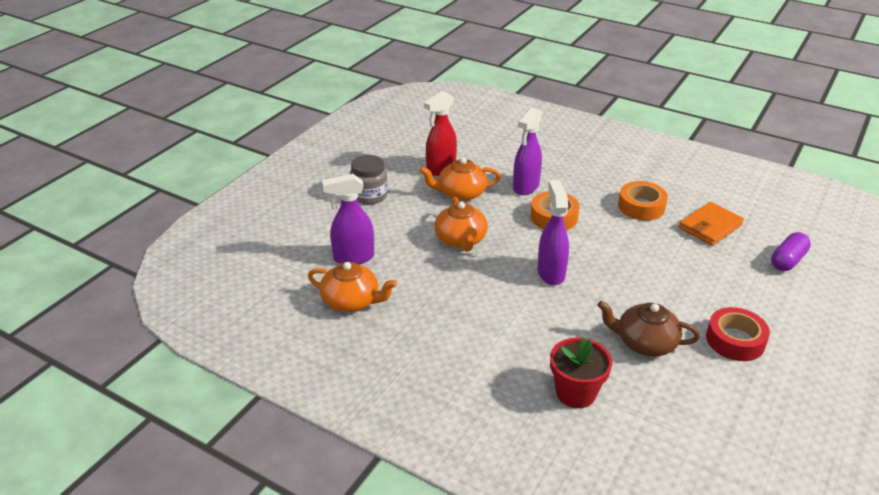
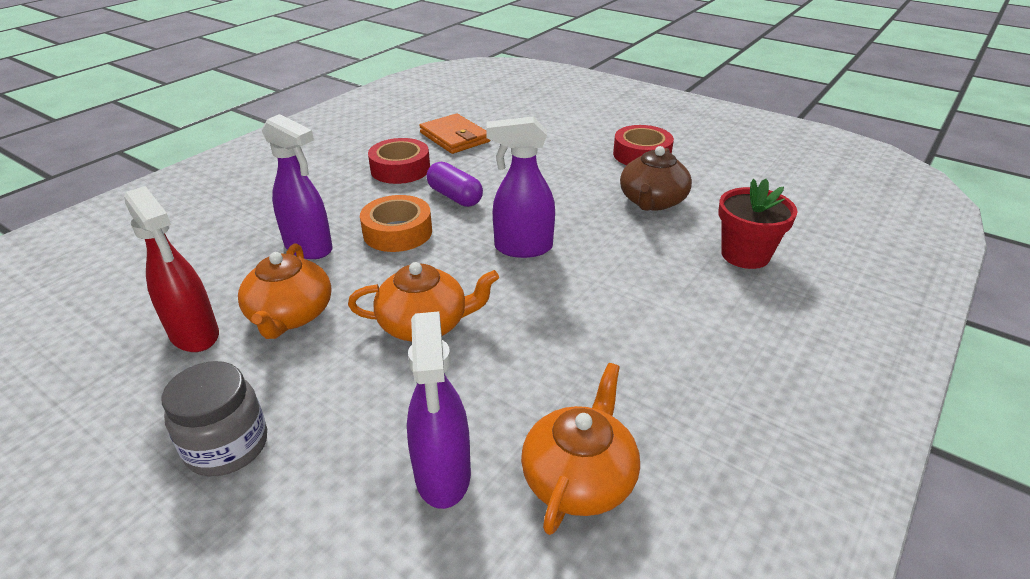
camera: 85 degrees left, 0 degrees up
orange tape [618,181,668,221] -> red tape [368,138,430,184]
purple capsule [771,232,811,271] -> purple capsule moved to [426,162,483,207]

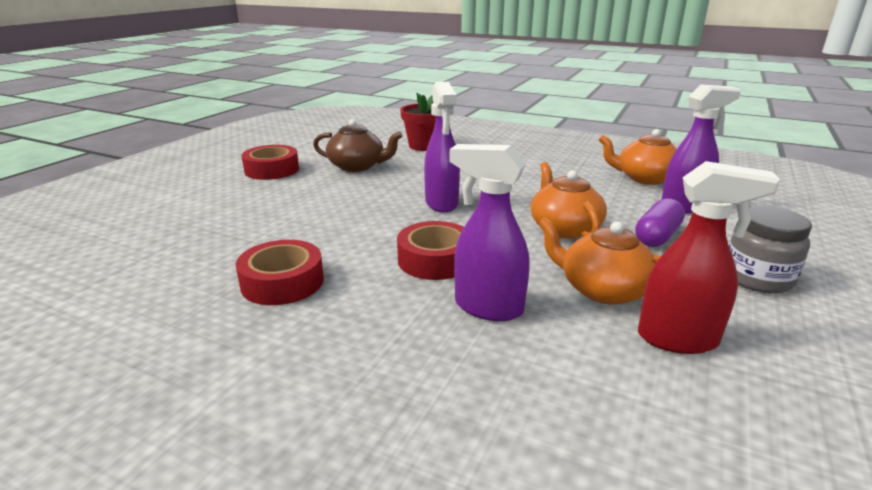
camera: 100 degrees left, 10 degrees down
red spray bottle [124,186,219,352] -> red spray bottle turned 60 degrees clockwise [638,161,780,354]
orange teapot [238,244,331,339] -> orange teapot turned 135 degrees counterclockwise [538,217,661,305]
purple spray bottle [262,114,333,259] -> purple spray bottle turned 90 degrees counterclockwise [450,144,530,321]
orange tape [360,195,432,252] -> red tape [397,221,464,280]
orange wallet [419,113,490,154] -> none
purple capsule [426,162,483,207] -> purple capsule moved to [635,198,685,247]

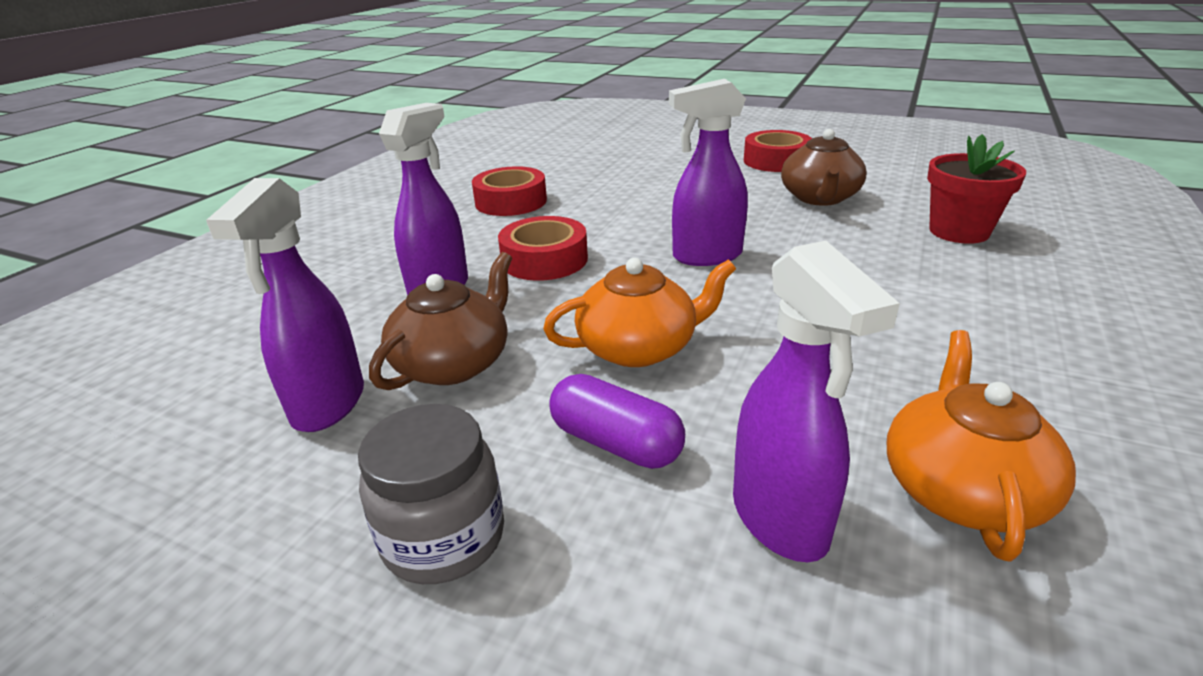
camera: 90 degrees right, 5 degrees up
orange teapot [538,217,661,305] -> brown teapot [369,252,512,390]
red spray bottle [638,161,780,354] -> purple spray bottle [206,178,364,432]

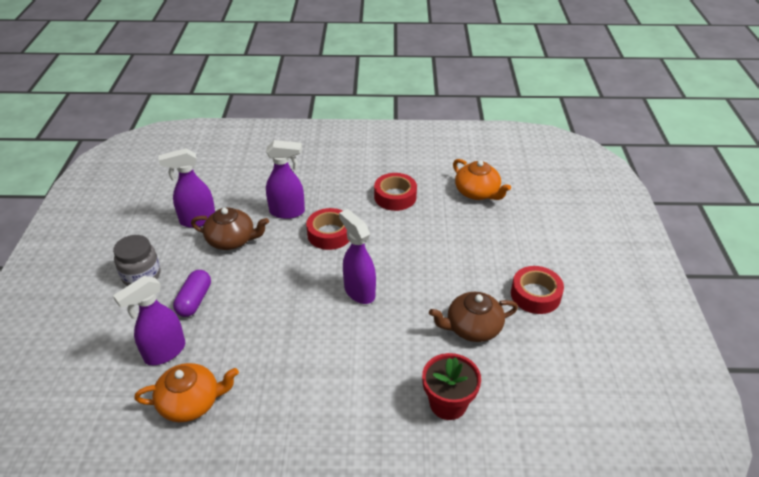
camera: 65 degrees right, 10 degrees up
orange teapot [543,258,736,367] -> orange teapot moved to [453,159,511,200]

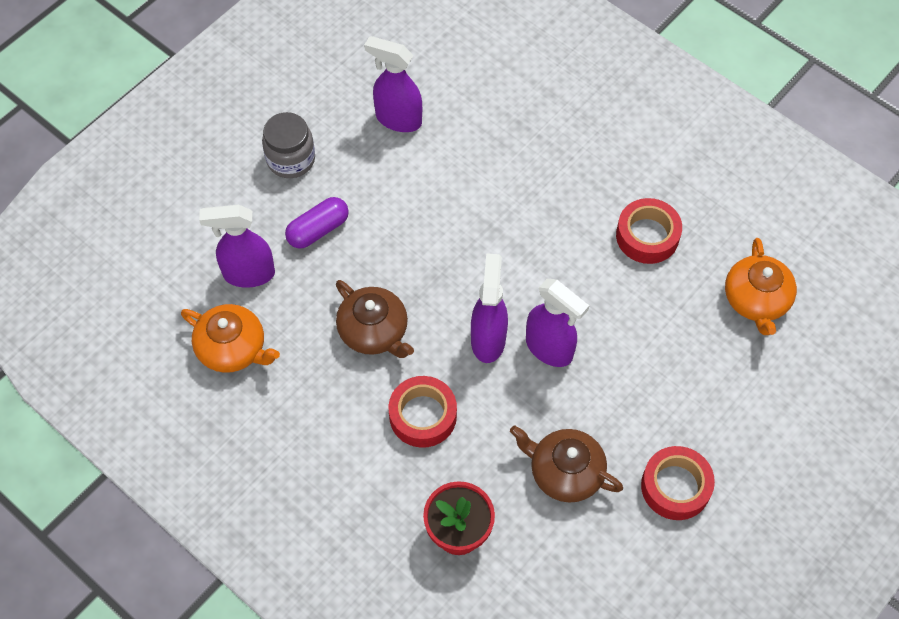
camera: 40 degrees right, 20 degrees up
brown teapot [191,207,269,250] -> brown teapot moved to [336,280,414,358]
purple spray bottle [266,140,305,219] -> purple spray bottle moved to [526,278,589,367]
red tape [306,208,349,250] -> red tape moved to [389,376,457,448]

